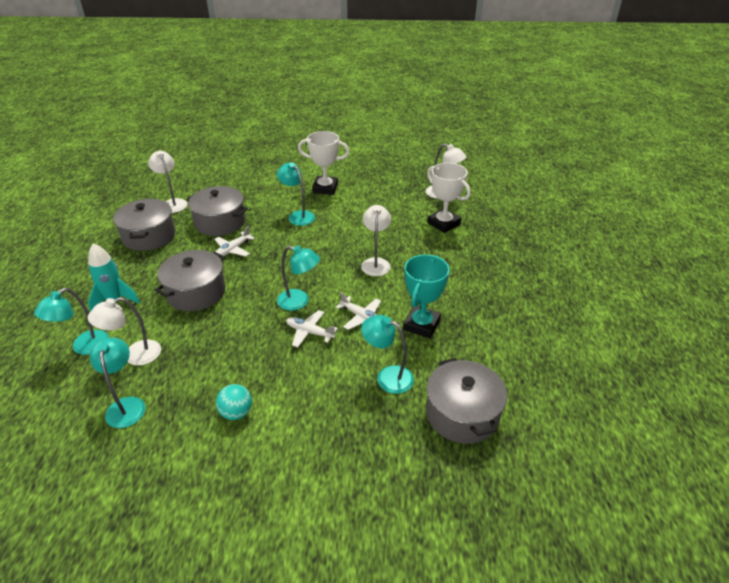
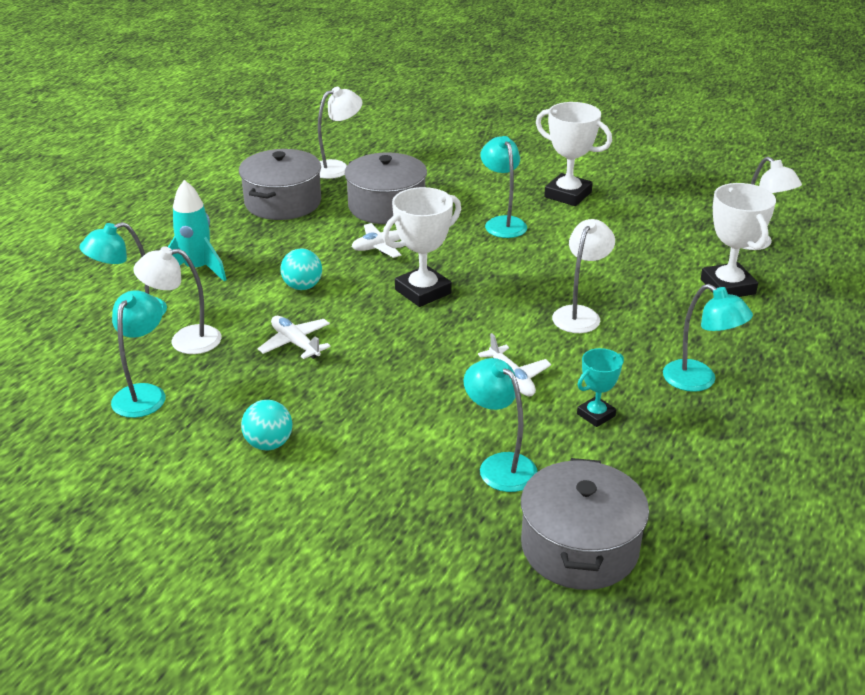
camera: 25 degrees right, 5 degrees down
white lamp [148,151,188,213] -> white lamp turned 60 degrees clockwise [318,87,362,179]
grey pot [155,250,226,311] -> turquoise ball [281,249,322,290]
turquoise lamp [277,246,320,311] -> turquoise lamp moved to [663,284,753,392]
white plane [286,310,338,347] -> white plane moved to [258,316,331,359]
turquoise trophy [403,255,450,338] -> turquoise trophy [577,348,624,427], size x0.58
none -> white trophy [383,187,461,307]

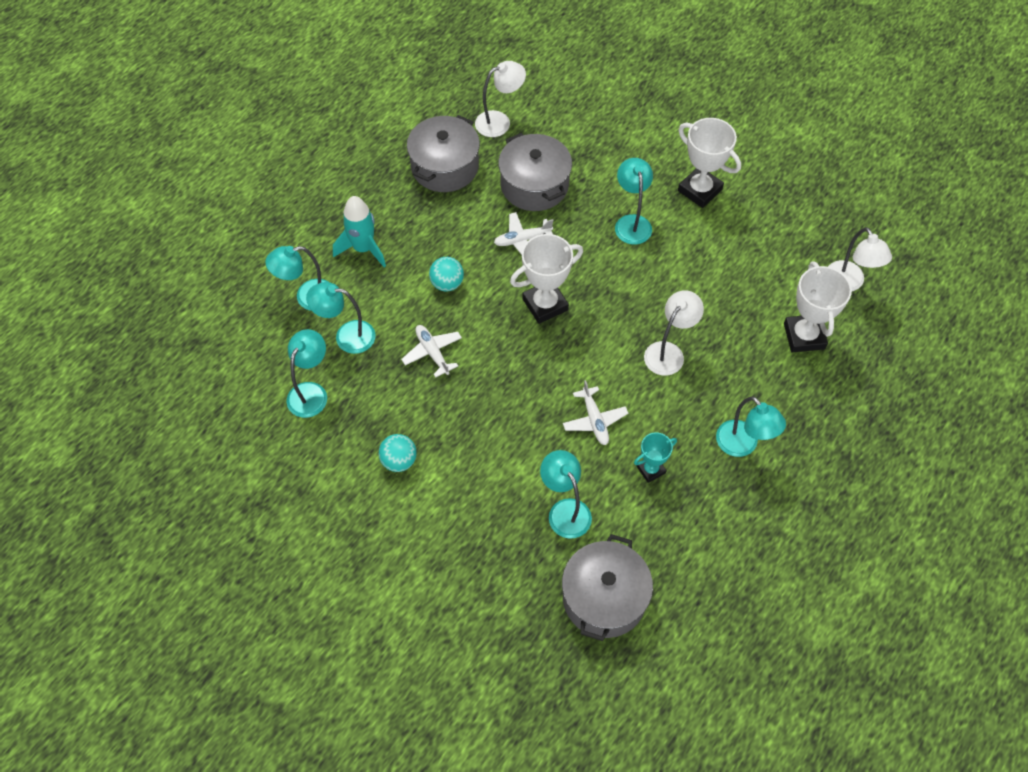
camera: 10 degrees right, 25 degrees up
white lamp [133,246,222,354] -> turquoise lamp [306,282,376,354]

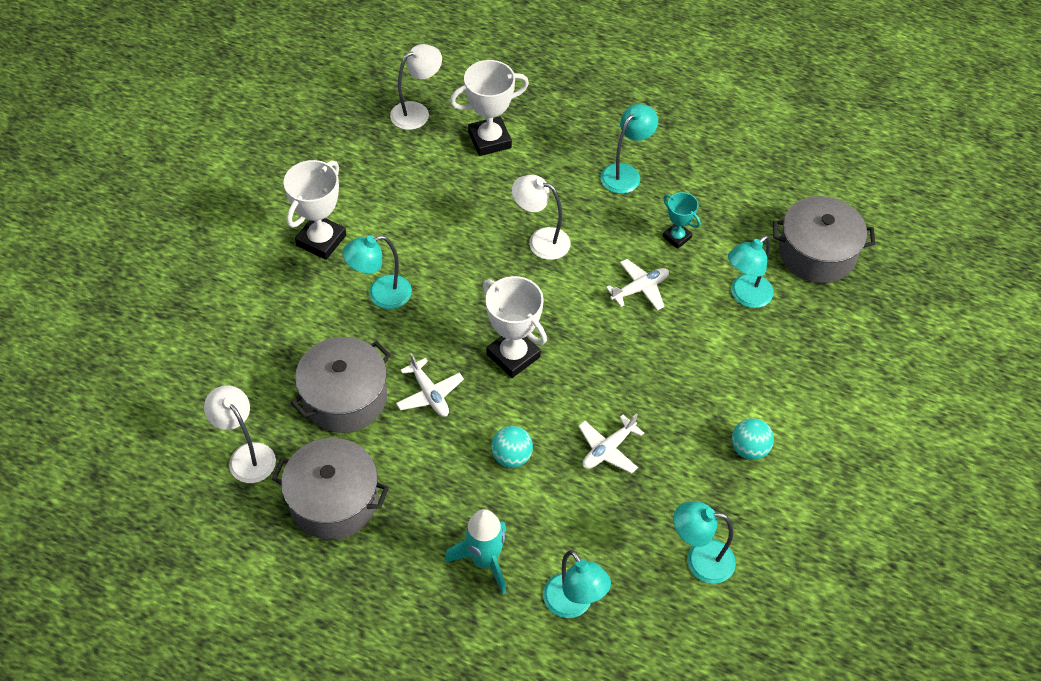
camera: 105 degrees left, 5 degrees down
turquoise lamp [306,282,376,354] -> none

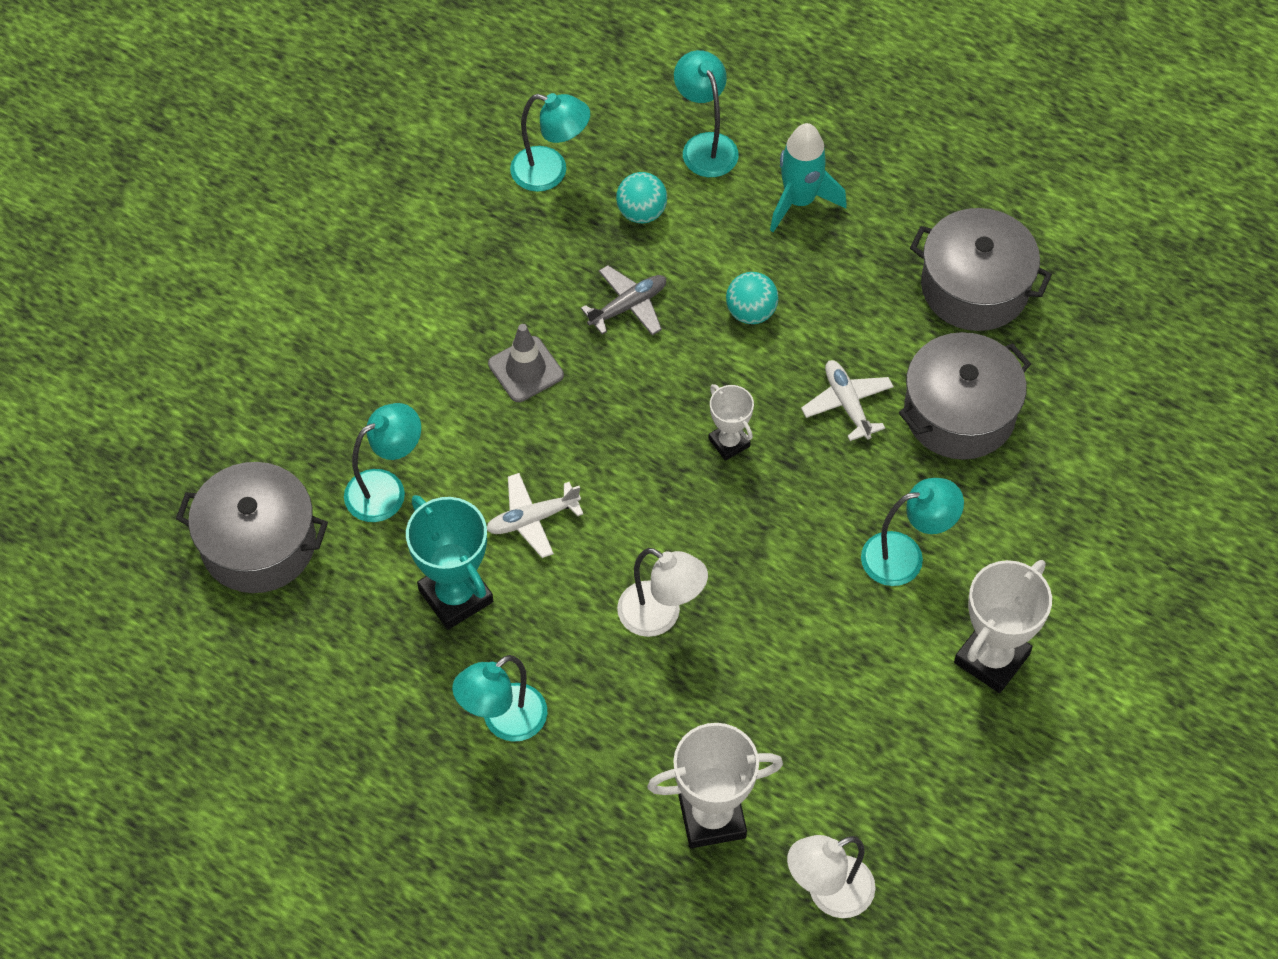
camera: 170 degrees left, 5 degrees up
white lamp [204,385,276,483] -> none
white trophy [483,276,547,378] -> white trophy [708,384,754,461], size x0.58
white plane [578,413,644,474] -> grey plane [581,265,666,335]
turquoise trophy [663,192,701,249] -> turquoise trophy [406,495,493,630], size x1.73
turquoise ball [732,418,774,460] -> turquoise ball moved to [616,172,667,223]
none -> grey traffic cone [488,324,564,402]

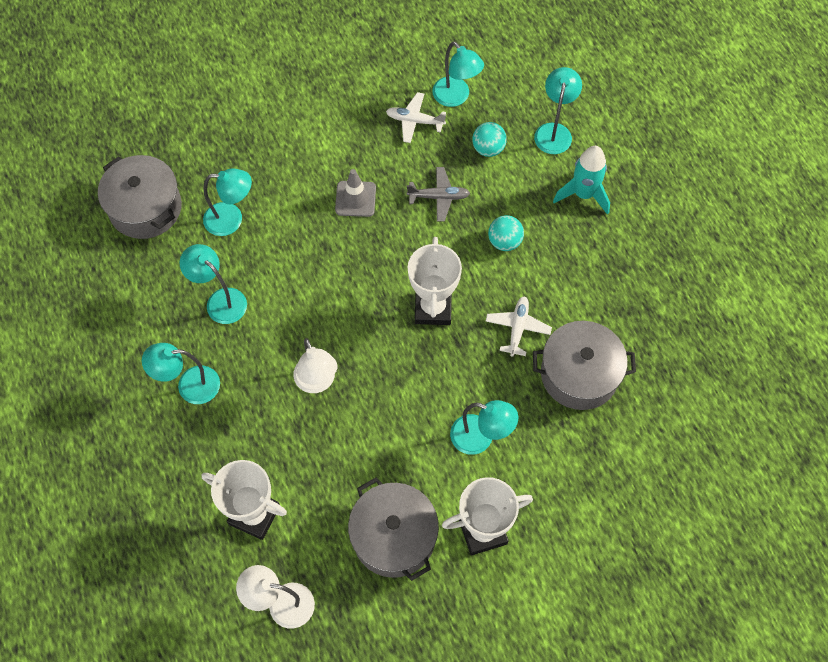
camera: 35 degrees right, 5 degrees up
turquoise trophy [406,495,493,630] -> turquoise lamp [180,244,247,324]
white plane [487,473,583,558] -> white plane moved to [386,92,446,143]
white trophy [708,384,754,461] -> white trophy [408,237,462,325], size x1.73
grey pot [910,208,1052,331] -> grey pot moved to [348,478,439,581]

